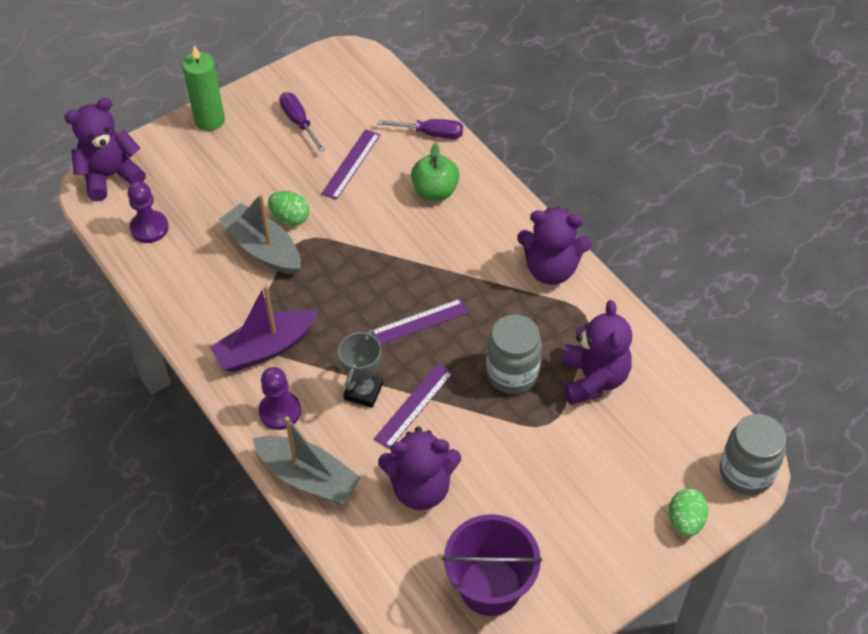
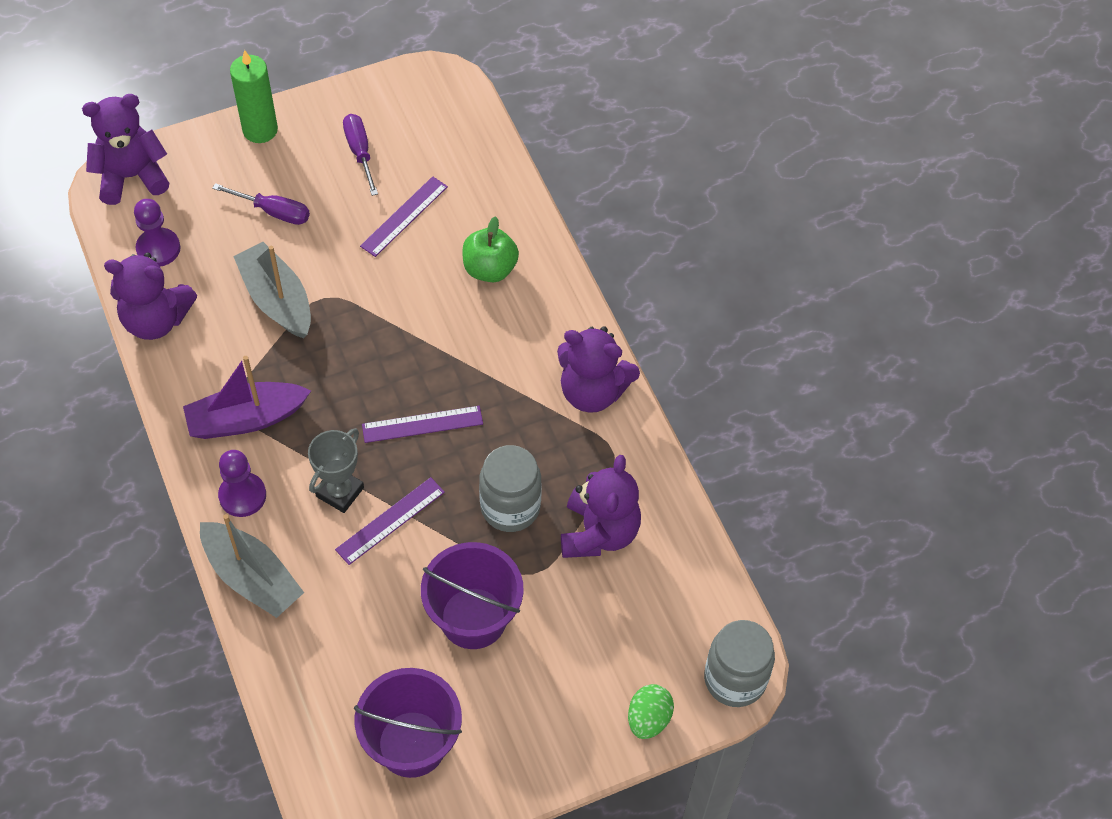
camera: 10 degrees right, 5 degrees up
green egg [268,191,309,226] -> none
purple screwdriver [377,119,463,139] -> purple screwdriver moved to [212,183,310,225]
purple teddy bear [378,426,461,510] -> purple teddy bear moved to [104,253,197,340]
none -> purple bucket [421,542,524,649]

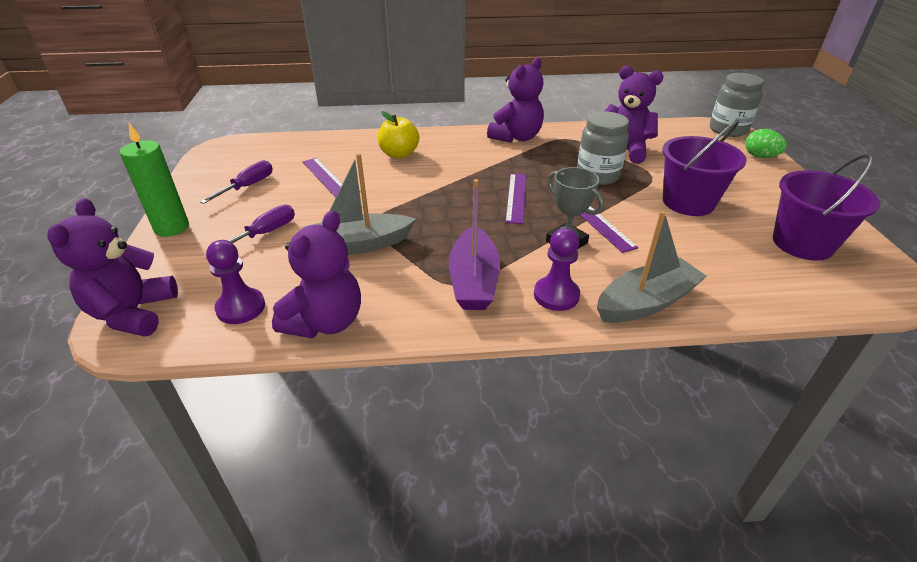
camera: 70 degrees left, 20 degrees down
purple screwdriver [343,114,378,196] -> purple screwdriver turned 120 degrees clockwise [200,160,273,204]
green apple [462,216,519,282] -> yellow apple [378,111,419,159]

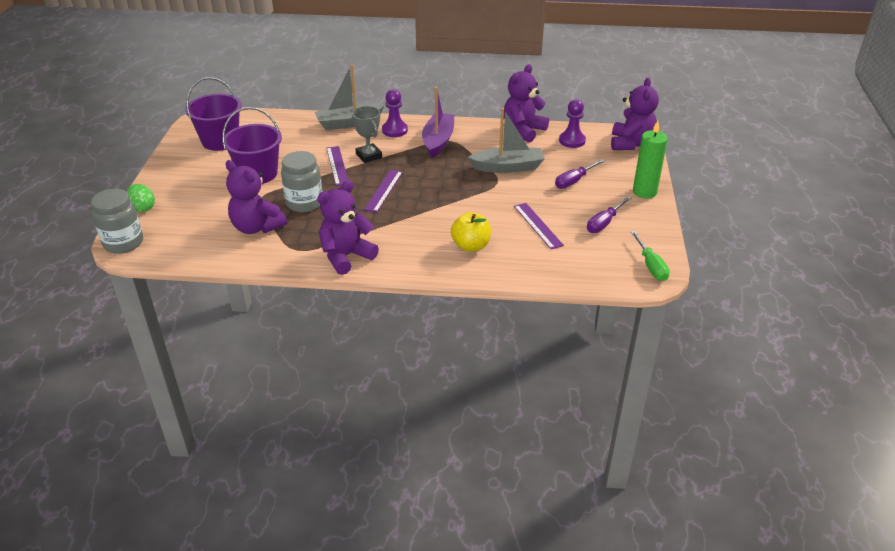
camera: 170 degrees left, 0 degrees up
none -> green screwdriver [631,231,670,281]

